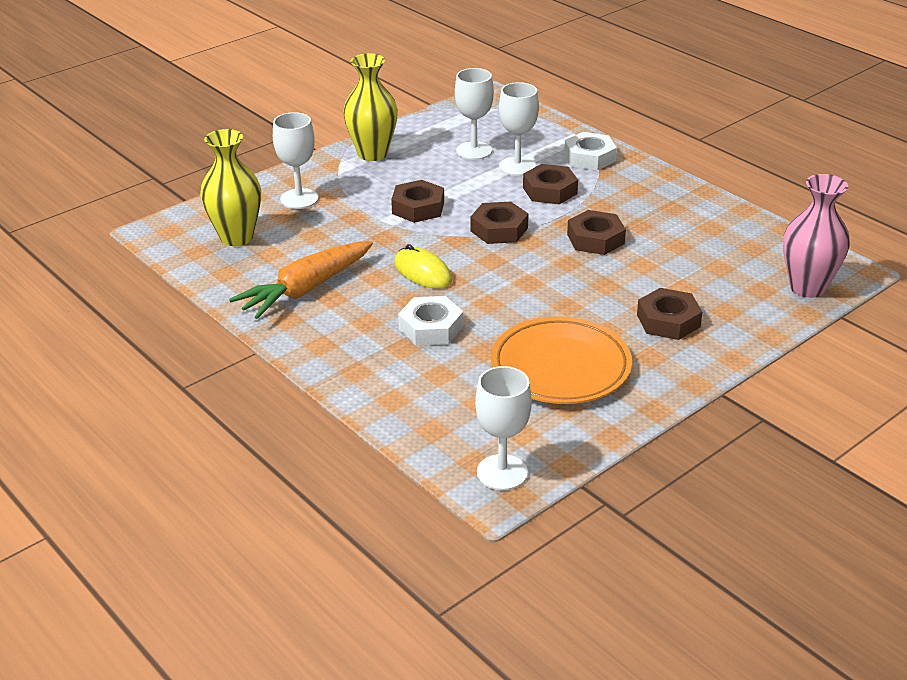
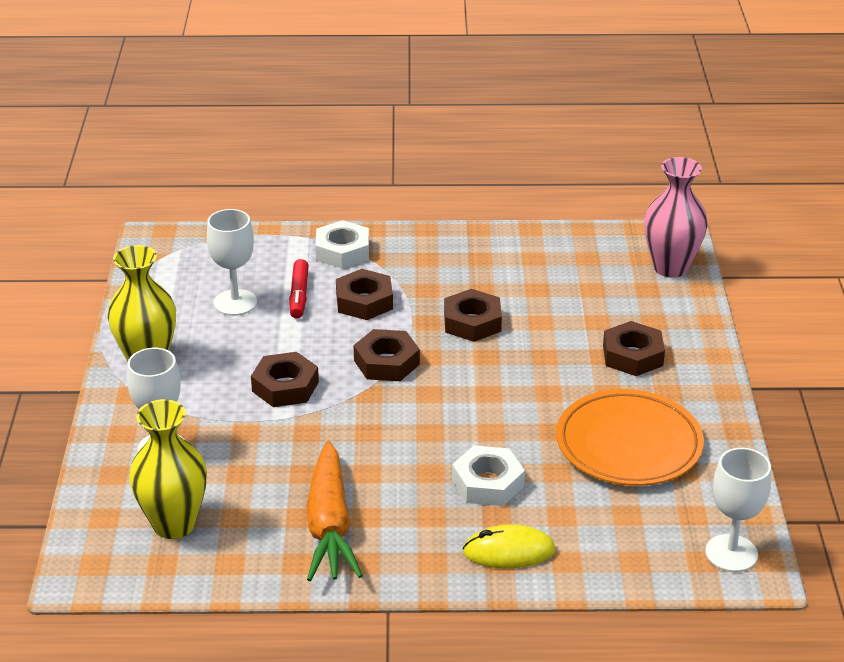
camera: 50 degrees left, 0 degrees up
yellow mouse [394,244,452,289] -> yellow mouse moved to [462,524,555,568]
white goblet [499,82,539,176] -> red marker [289,259,309,319]

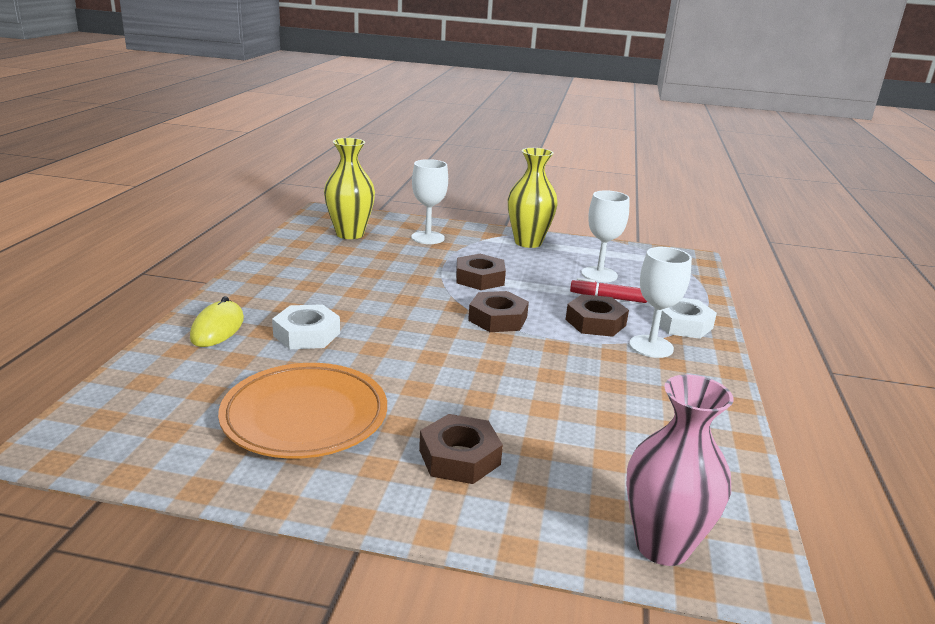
camera: 100 degrees right, 10 degrees down
orange carrot [306,440,363,581] -> none
brown nut [444,289,502,342] -> none
white goblet [705,448,771,572] -> white goblet moved to [629,247,692,358]

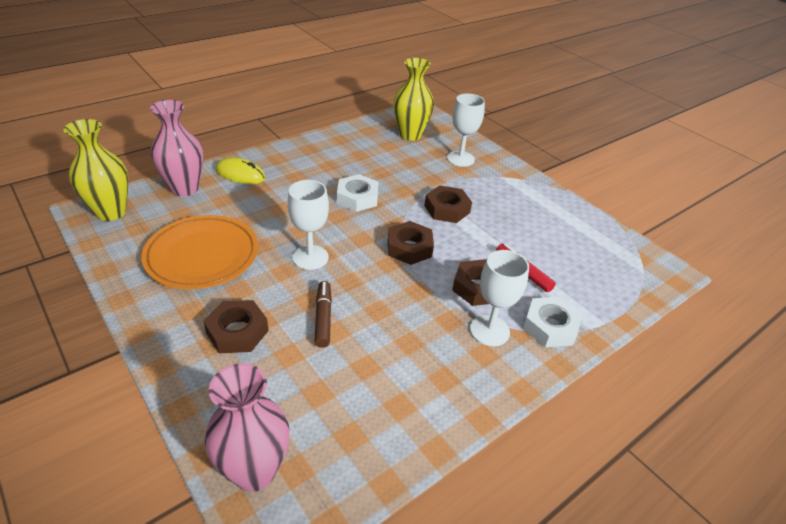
camera: 40 degrees right, 15 degrees up
yellow mouse [190,296,244,347] -> yellow mouse turned 60 degrees clockwise [216,157,266,184]
white nut [272,304,340,349] -> white nut moved to [337,174,378,212]
yellow vase [508,148,558,248] -> yellow vase moved to [63,119,128,221]
white goblet [581,190,630,282] -> white goblet moved to [288,180,329,270]
none -> pink vase [150,100,203,197]
none -> brown marker [314,281,332,348]

